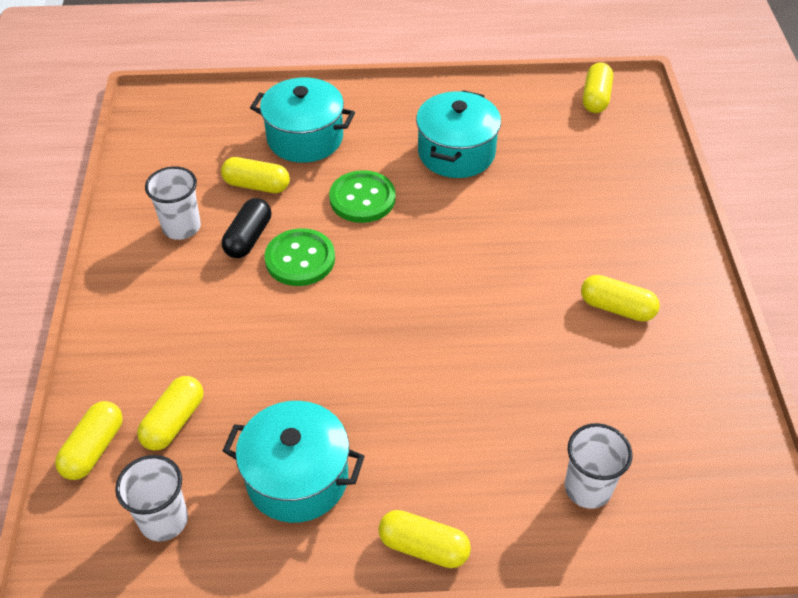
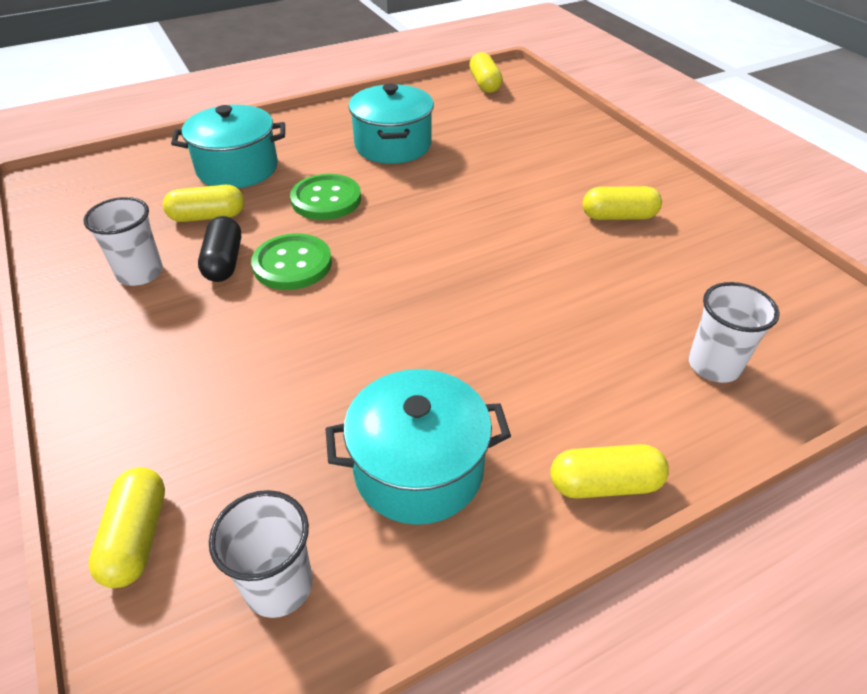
camera: 25 degrees left, 5 degrees down
yellow capsule [137,376,203,451] -> none

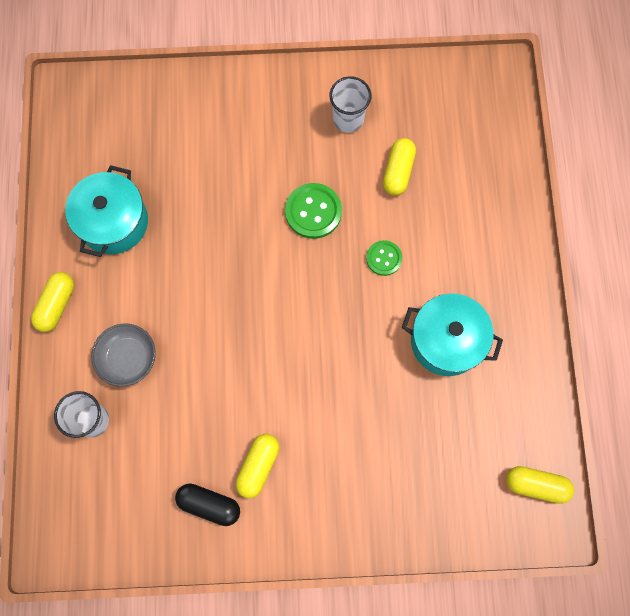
camera: 115 degrees right, 30 degrees up
yellow capsule [88,467,165,588] -> none
turquoise pot [171,105,285,188] -> none
black capsule [198,216,241,282] -> black capsule moved to [175,483,240,526]
white cup [209,490,313,618] -> none
green button [290,174,361,220] -> green button [366,240,402,276], size x0.62
none -> grey bowl [91,323,156,387]

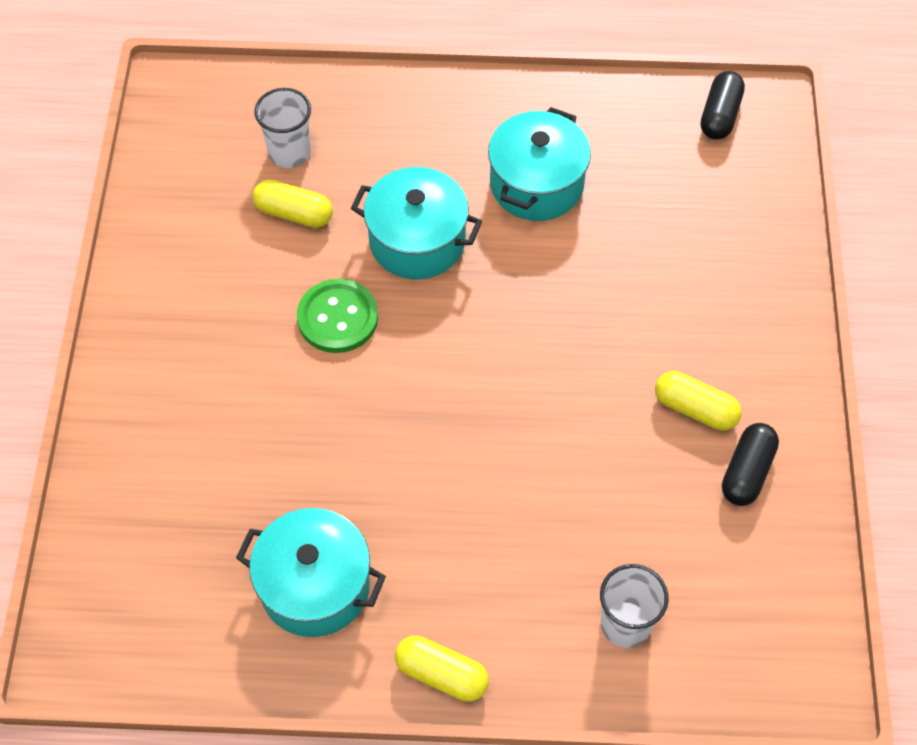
camera: 85 degrees left, 15 degrees down
grey bowl [91,323,156,387] -> none
white cup [329,76,371,133] -> white cup moved to [254,88,311,168]
green button [366,240,402,276] -> turquoise pot [351,167,482,279]
yellow capsule [506,466,574,504] -> black capsule [701,71,745,140]

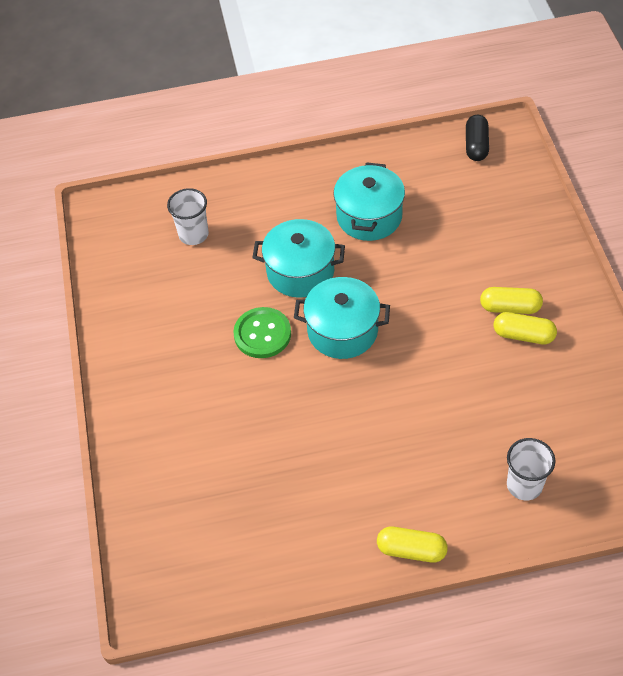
camera: 10 degrees left, 5 degrees down
turquoise pot [236,508,386,637] -> turquoise pot moved to [294,277,390,359]
yellow capsule [252,180,333,228] -> yellow capsule moved to [480,287,543,314]
black capsule [722,423,779,506] -> none

